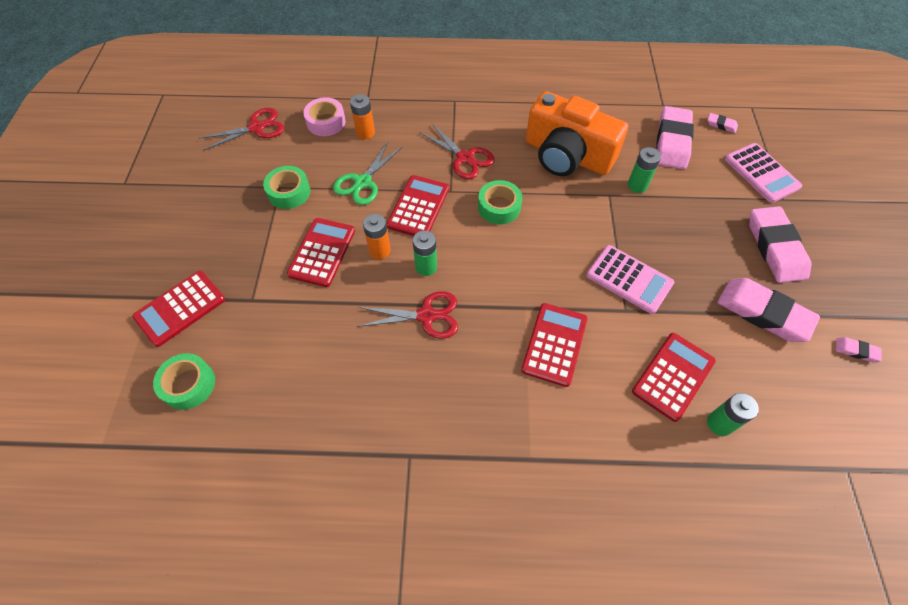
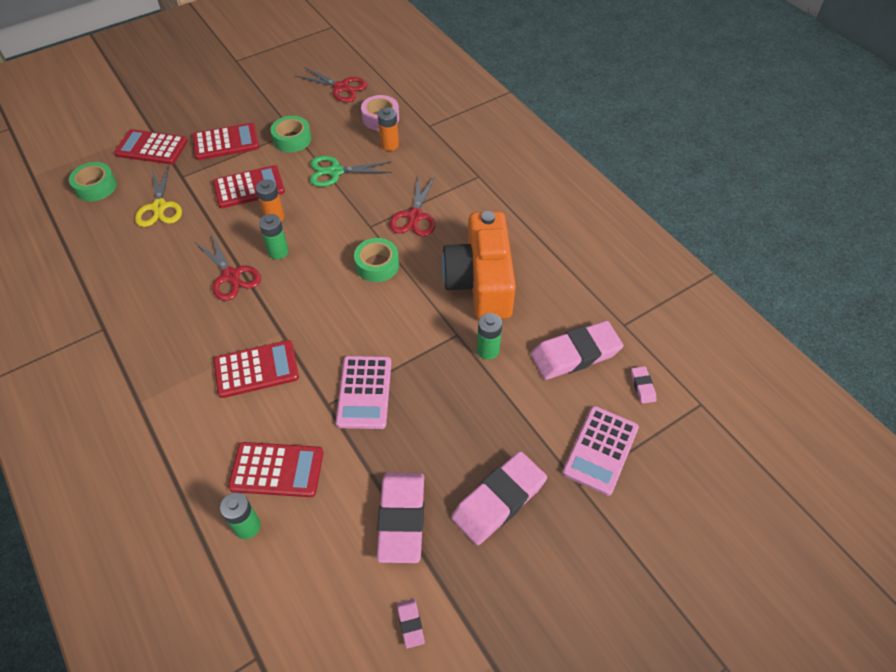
camera: 55 degrees right, 5 degrees down
red calculator [387,175,449,236] -> red calculator moved to [192,123,259,160]
none -> yellow scissors [135,166,182,227]

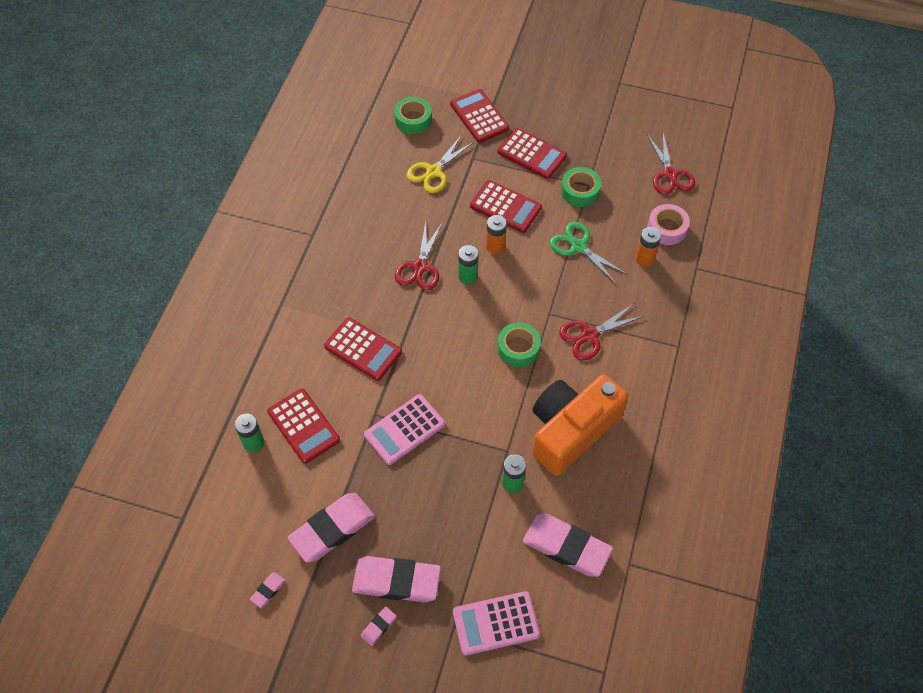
camera: 50 degrees right, 5 degrees up
pink eraser [631,366,656,404] -> pink eraser moved to [361,607,396,646]

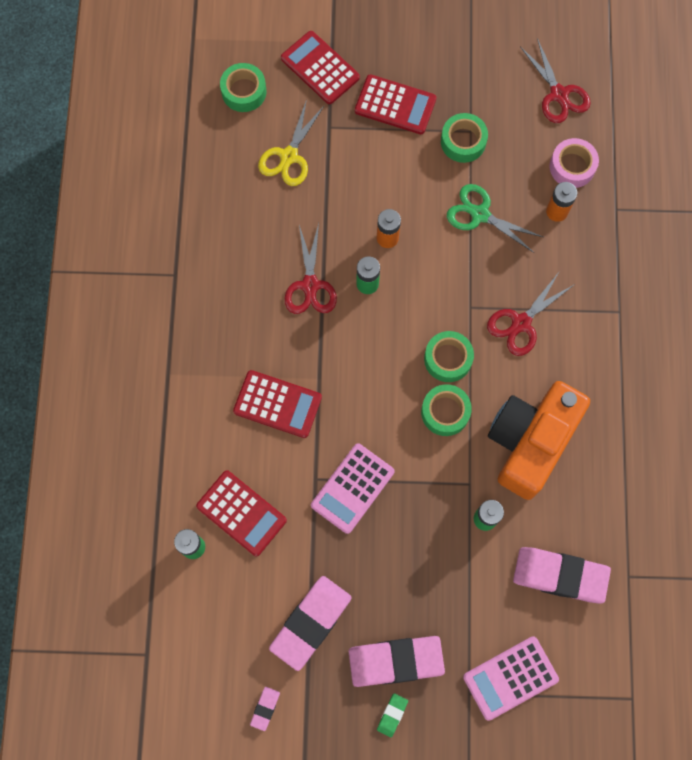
camera: 15 degrees left, 15 degrees up
pink eraser [361,607,396,646] -> green eraser [377,693,408,737]
red calculator [470,180,542,233] -> none
none -> green tape [421,384,472,436]

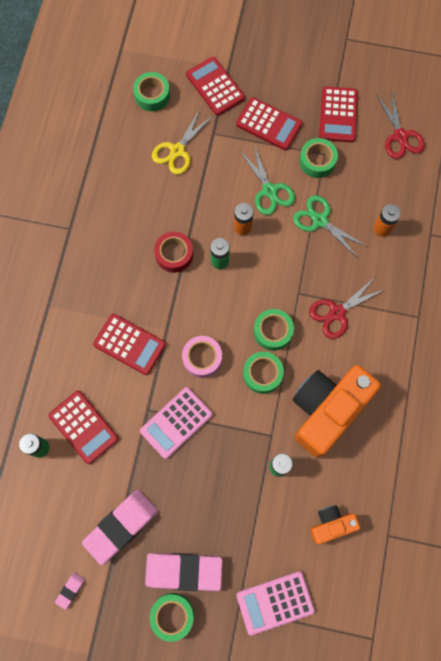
camera: 10 degrees right, 0 degrees up
red scissors [285,223,337,314] -> red tape [154,232,193,273]
green eraser [377,693,408,737] -> green tape [149,593,194,642]
pink eraser [513,547,611,604] -> orange camera [310,505,360,544]
pink tape [550,138,599,188] -> pink tape moved to [182,336,222,378]
none -> green scissors [239,146,295,215]
none -> red calculator [319,86,358,142]

